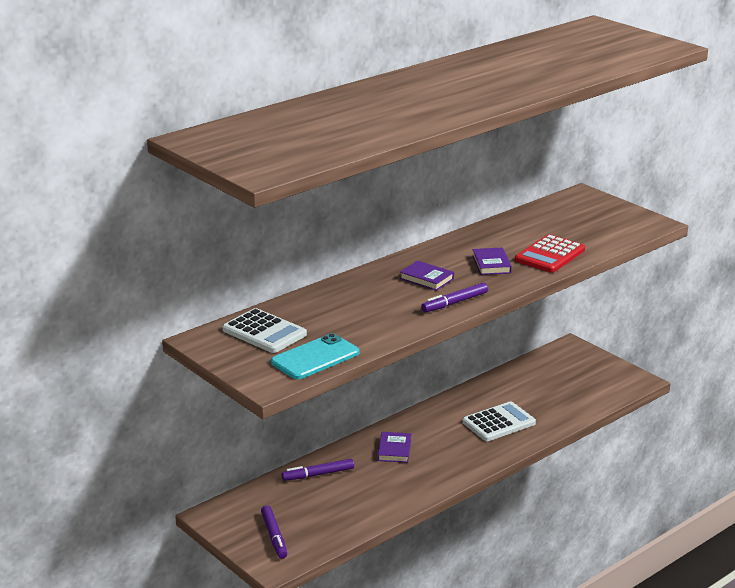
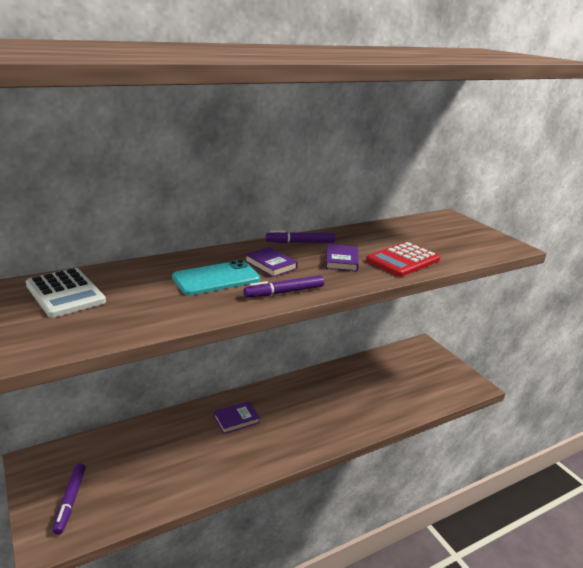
camera: 10 degrees right, 0 degrees up
turquoise phone [271,333,359,379] -> turquoise phone moved to [172,260,260,295]
purple marker [282,459,354,481] -> purple marker moved to [265,230,335,243]
purple book [378,432,411,463] -> purple book turned 45 degrees clockwise [214,401,260,434]
white calculator [463,401,536,441] -> none

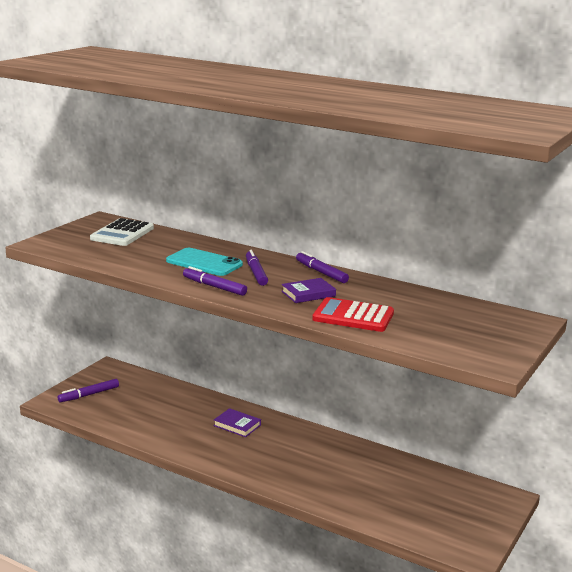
camera: 60 degrees right, 5 degrees down
purple book [245,247,298,277] -> purple marker [246,250,268,286]

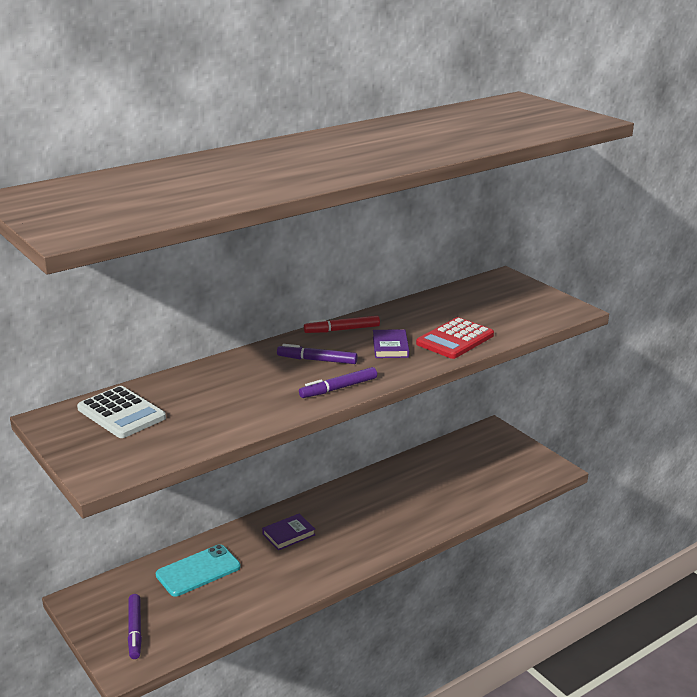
camera: 65 degrees left, 5 degrees up
turquoise phone [166,248,243,276] -> turquoise phone moved to [156,544,241,597]
purple marker [296,251,349,283] -> red marker [304,316,380,333]

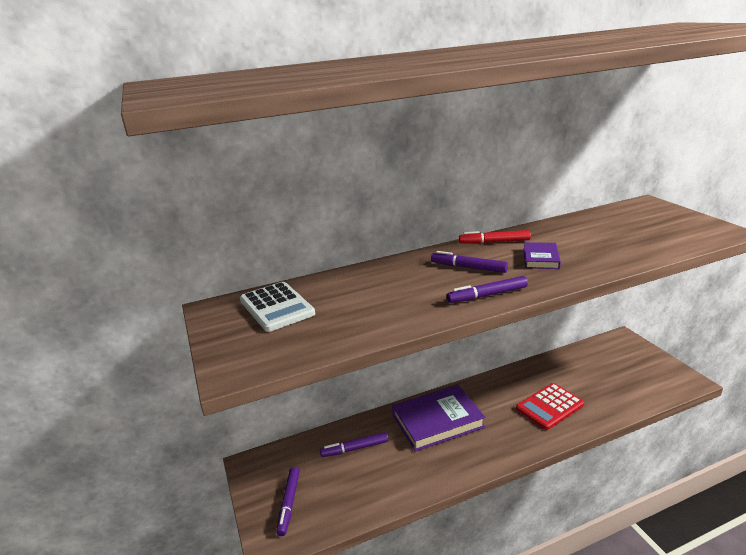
camera: 15 degrees right, 0 degrees up
turquoise phone [156,544,241,597] -> purple marker [320,432,388,457]
purple book [262,514,315,550] -> purple book [392,385,486,452], size x1.99
red calculator [416,317,494,359] -> red calculator moved to [516,383,584,430]

